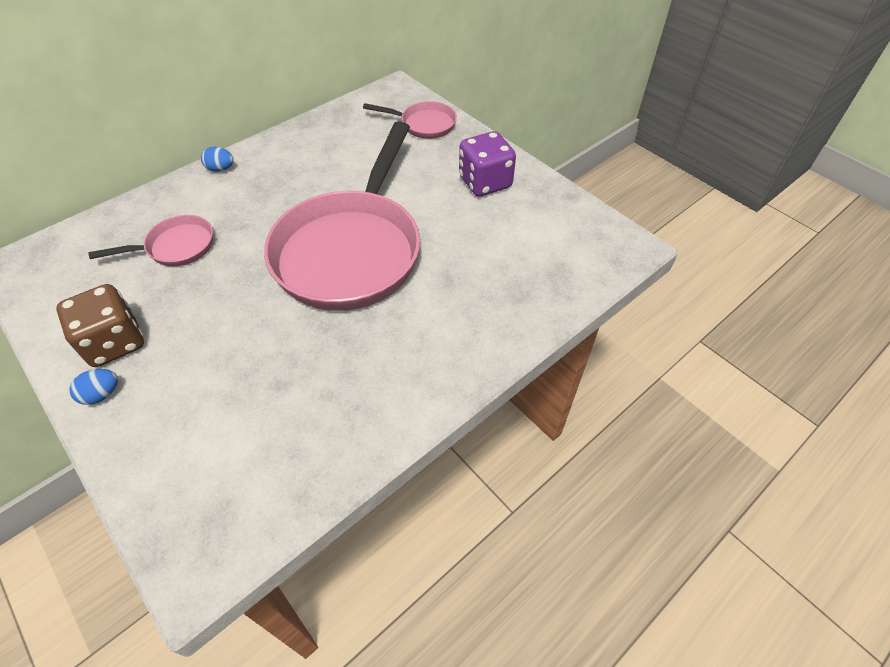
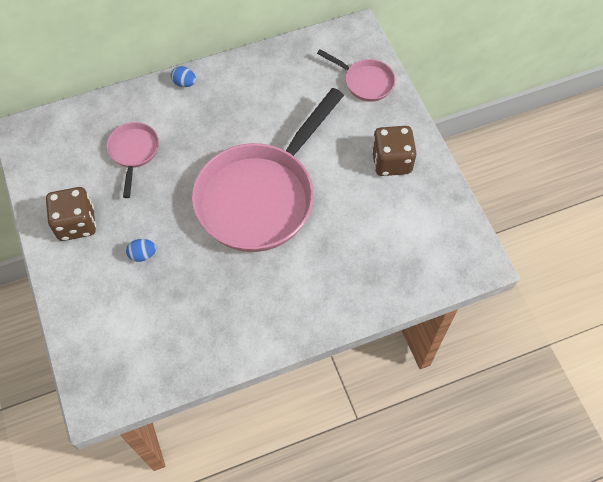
camera: 20 degrees right, 10 degrees up
blue egg [69,369,118,405] -> blue egg moved to [126,239,156,262]
pink pan [89,215,213,266] -> pink pan turned 90 degrees counterclockwise [107,122,159,198]
purple dice [459,131,516,196] -> brown dice [372,126,417,176]

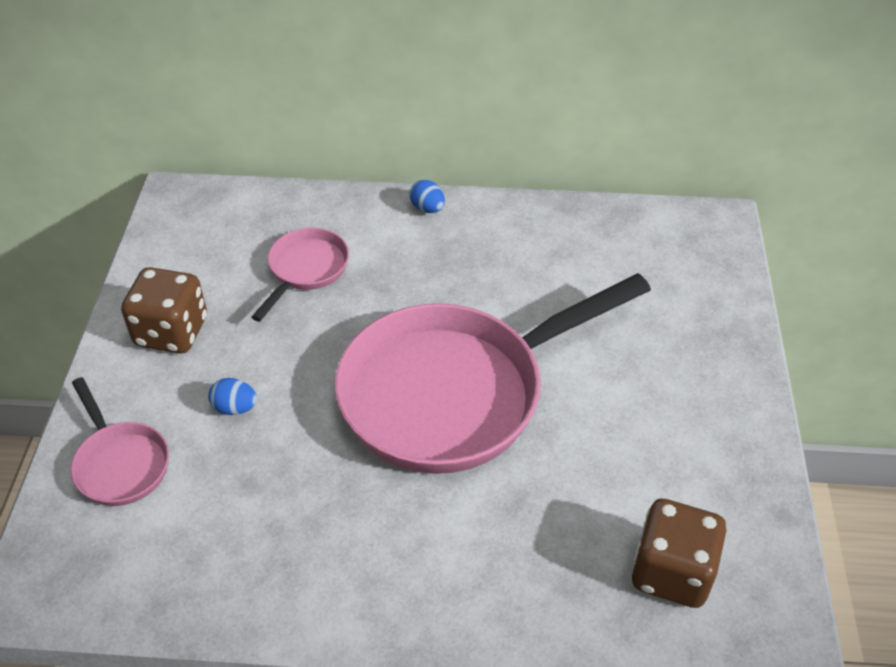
camera: 25 degrees right, 15 degrees down
pink pan [317,49,395,102] -> pink pan moved to [71,377,169,506]
brown dice [372,126,417,176] -> brown dice moved to [631,499,727,608]

